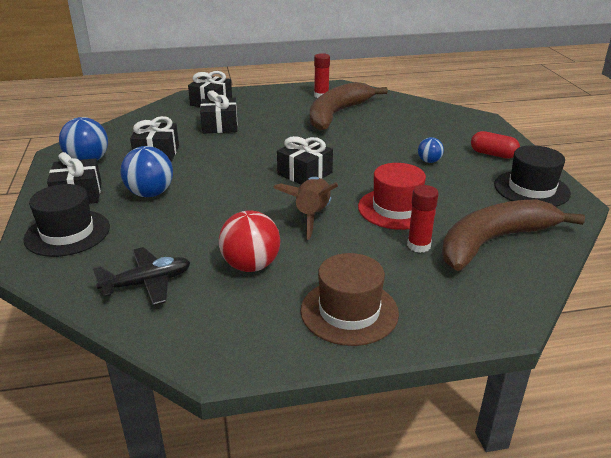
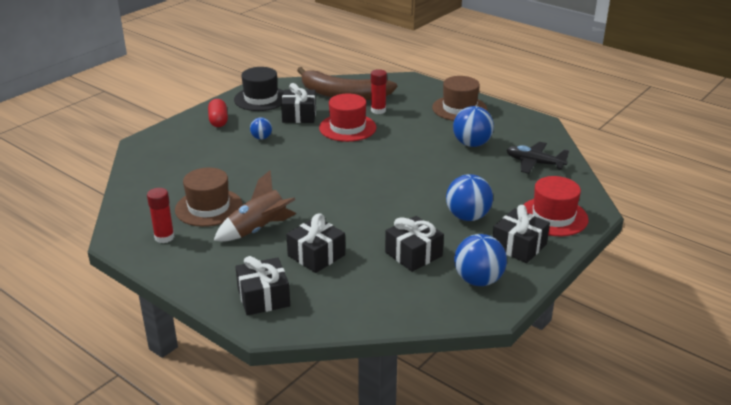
camera: 130 degrees left, 0 degrees up
black hat [23,184,110,257] -> red hat [523,176,589,236]
red ball [219,211,280,272] -> blue ball [453,106,494,147]
brown rocket [273,177,338,240] -> brown rocket moved to [214,170,296,241]
black gift [277,136,333,184] -> black gift moved to [281,83,316,123]
brown banana [310,82,388,131] -> brown hat [175,167,243,227]

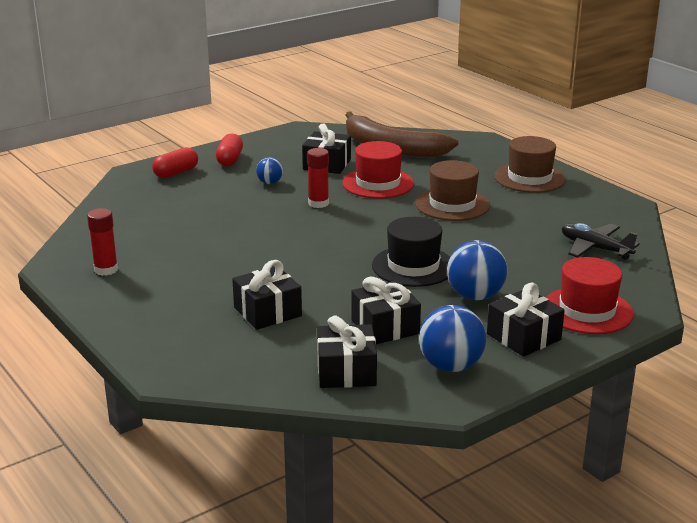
camera: 15 degrees right, 5 degrees down
brown hat [175,167,243,227] -> brown hat moved to [415,160,490,221]
brown rocket [214,170,296,241] -> none
black hat [234,67,284,111] -> black hat moved to [372,217,450,287]
black gift [235,256,290,315] -> black gift moved to [317,315,377,388]
red glue stick [371,69,387,114] -> red glue stick moved to [307,148,329,208]
blue ball [453,106,494,147] -> none
none -> red capsule [152,147,198,178]

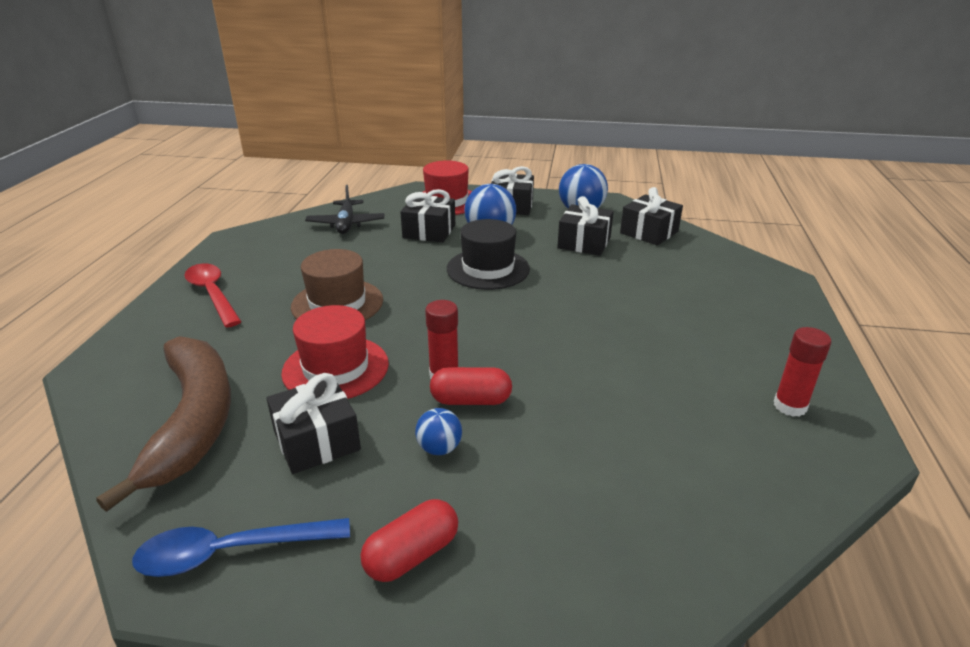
camera: 135 degrees left, 5 degrees up
red capsule [152,147,198,178] -> red capsule moved to [430,367,512,405]
black gift [232,260,302,330] -> black gift moved to [400,189,455,243]
brown hat [494,136,566,193] -> red spoon [184,263,242,327]
none -> blue spoon [132,518,350,577]

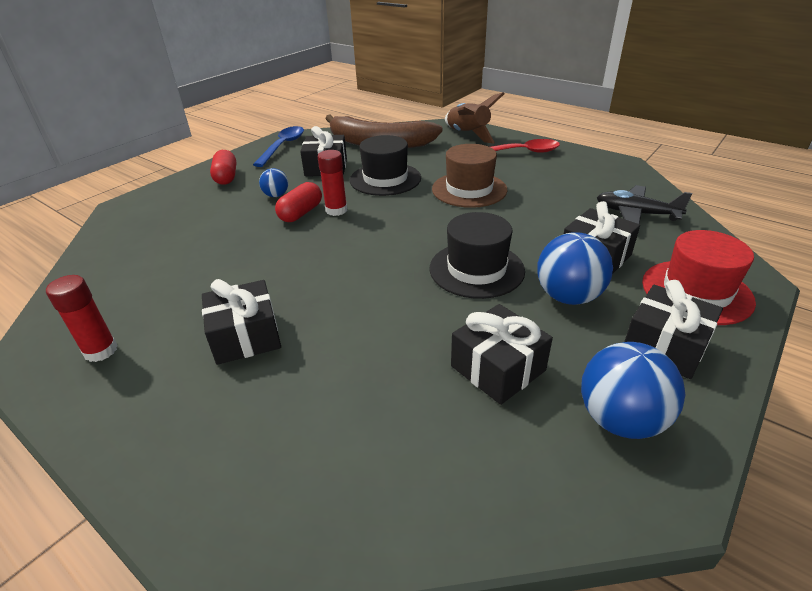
camera: 120 degrees right, 5 degrees up
red hat [281,305,389,399] -> black hat [350,135,421,196]
black gift [620,187,683,245] -> black gift moved to [202,279,281,365]
none -> brown rocket [445,92,504,144]

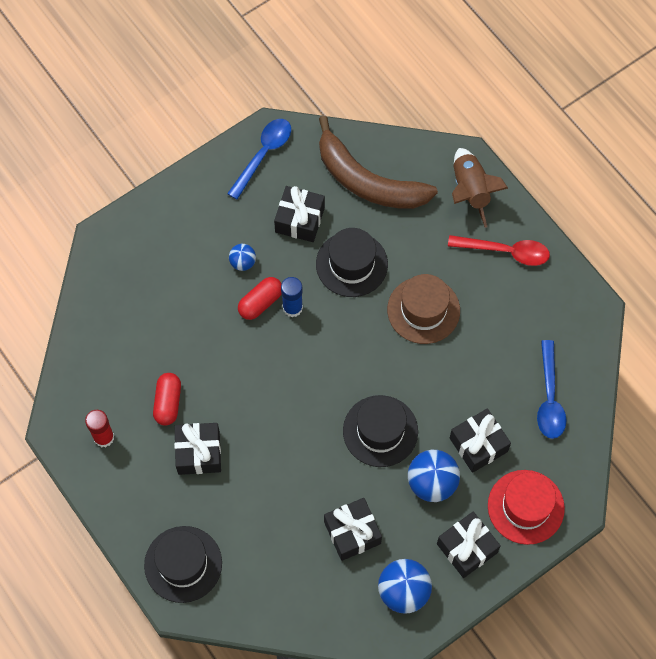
camera: 15 degrees right, 30 degrees up
red capsule [210,150,236,185] -> red capsule moved to [153,373,181,426]
red glue stick [318,150,347,216] -> blue glue stick [281,277,303,317]
black plane [597,185,692,224] -> blue spoon [537,340,566,439]
none -> black hat [144,526,222,603]

